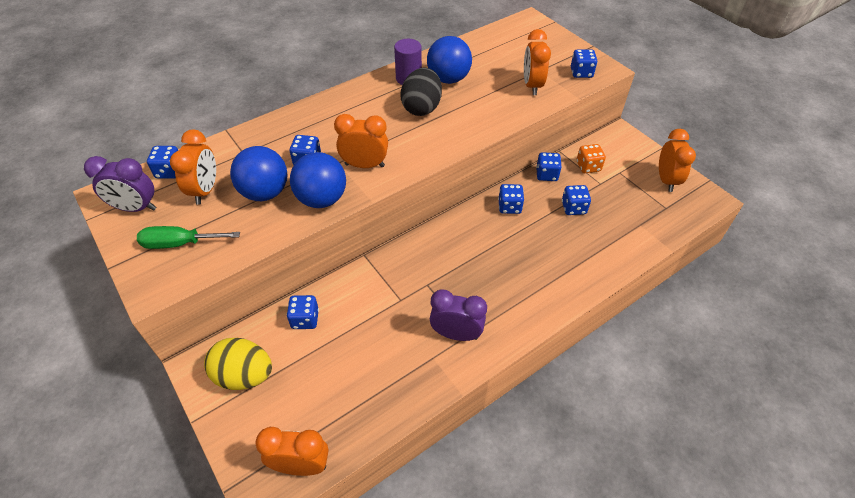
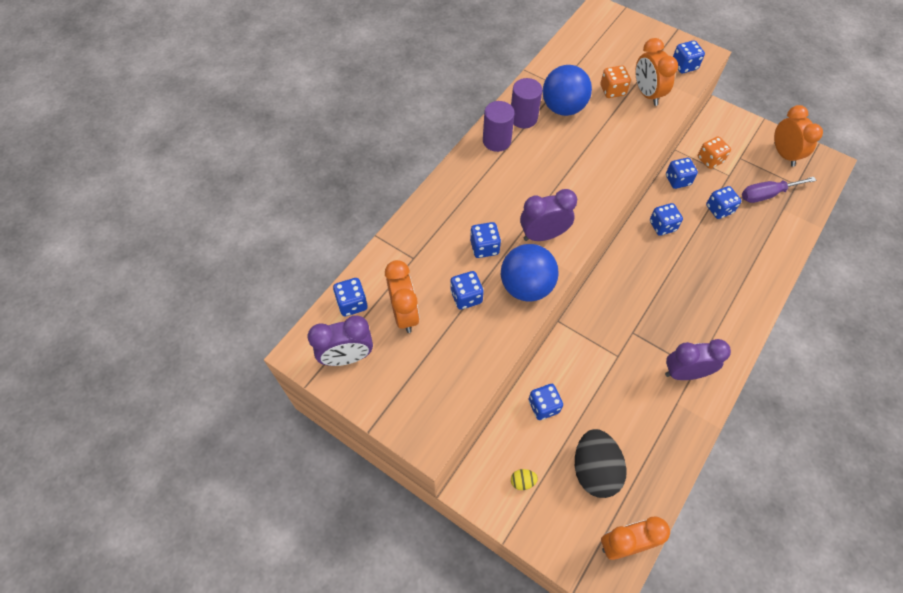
camera: 20 degrees left, 10 degrees up
green screwdriver [137,226,240,249] -> none
yellow egg [204,338,272,390] -> yellow egg [511,469,538,490], size x0.41
blue ball [230,146,288,201] -> blue dice [450,271,484,310]
orange clock [334,114,388,168] -> purple clock [520,189,577,241]
black egg [400,68,442,116] -> black egg moved to [575,429,627,498]
none -> purple cylinder [483,101,515,152]
none -> orange dice [600,65,631,98]
none -> purple screwdriver [742,177,816,203]

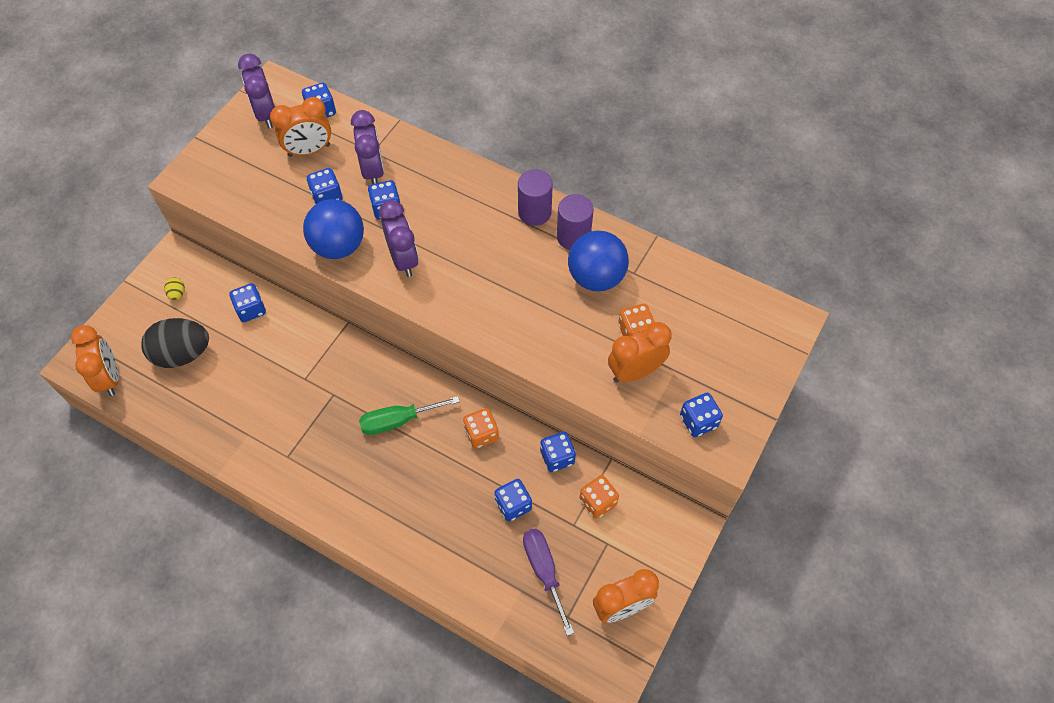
camera: 85 degrees right, 0 degrees up
blue dice [650,203,683,236] -> orange dice [463,408,499,449]
purple clock [665,339,731,380] -> purple clock moved to [351,110,384,184]
none -> green screwdriver [359,396,460,435]

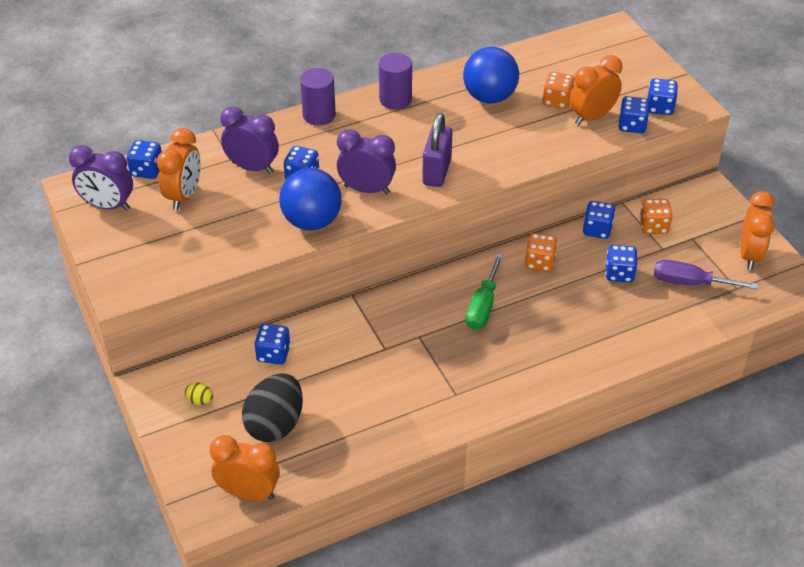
camera: 55 degrees left, 15 degrees down
blue dice [307,168,342,204] -> blue dice moved to [618,96,650,134]
purple cylinder [557,194,594,250] -> purple cylinder moved to [300,68,336,125]
orange clock [608,322,672,383] -> orange clock turned 45 degrees clockwise [570,55,622,125]
none -> purple padlock [422,113,452,187]

